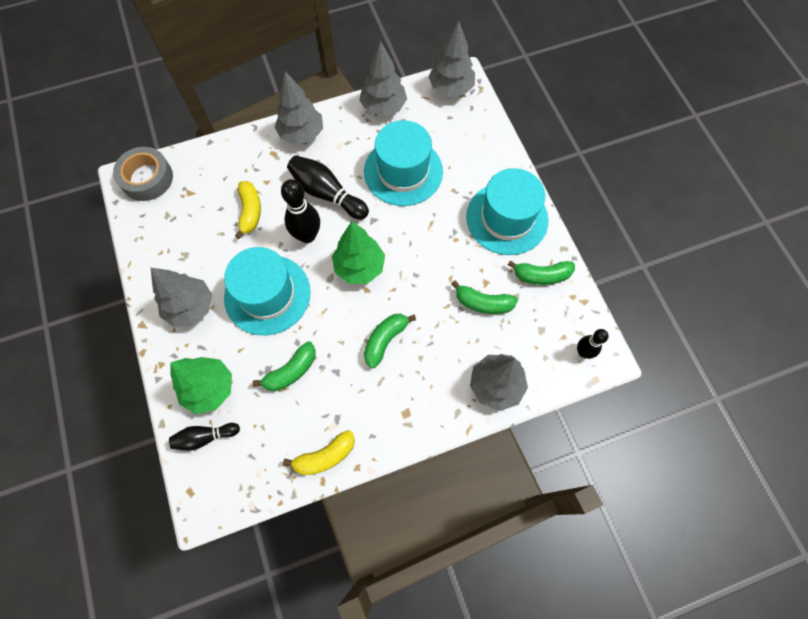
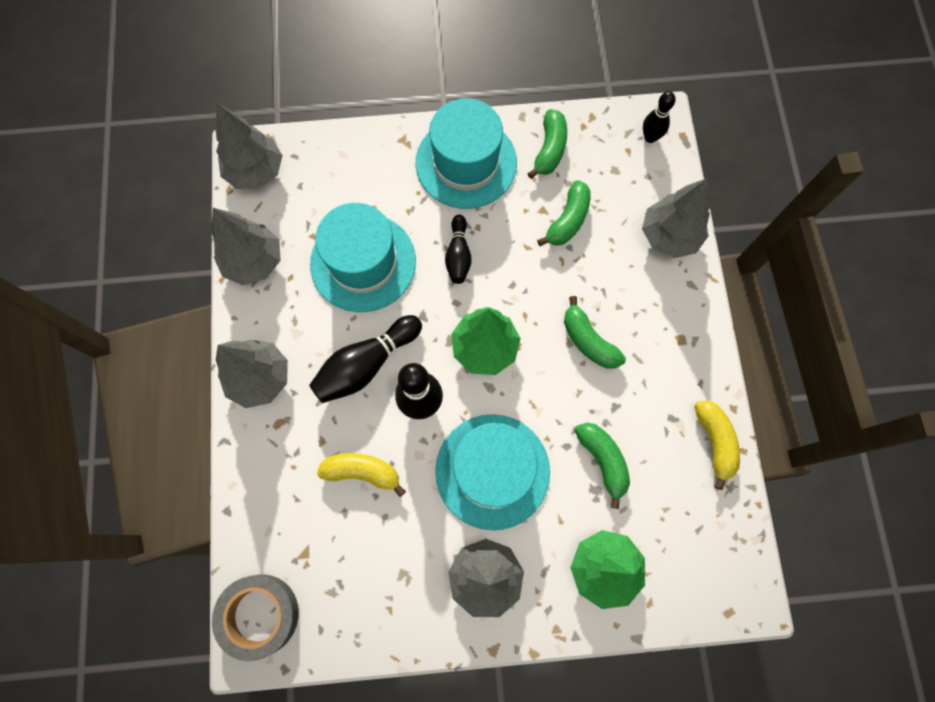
camera: 75 degrees left, 5 degrees up
black bowling pin [169,423,240,451] -> black bowling pin moved to [445,215,472,284]

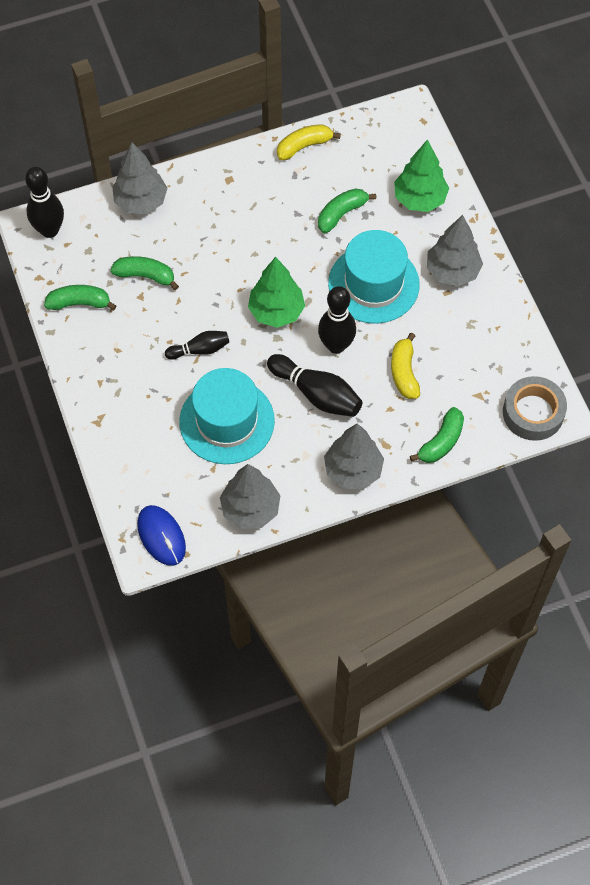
camera: 105 degrees left, 10 degrees down
grey tree [215,103,283,189] -> blue mouse [137,505,186,566]
turquoise hat [416,98,517,209] -> none
green banana [564,296,626,369] -> green banana moved to [410,407,464,463]
black bowling pin [643,91,676,143] -> black bowling pin [25,167,64,238], size x1.63

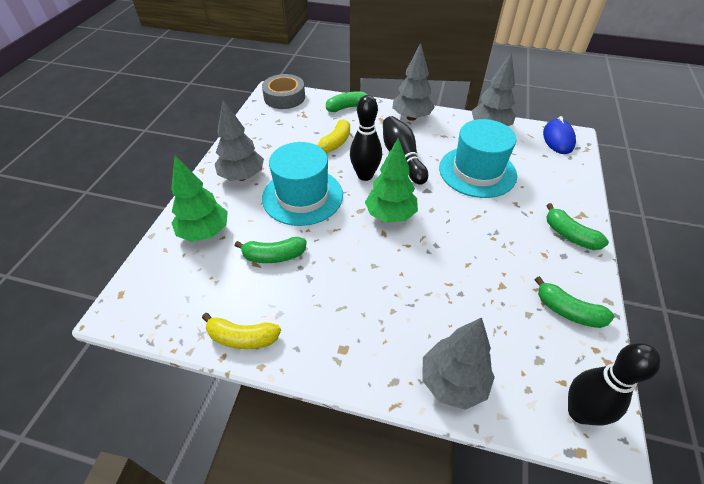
camera: 145 degrees left, 15 degrees down
green banana [110,256,179,290] -> green banana moved to [546,203,609,250]
black bowling pin [165,331,229,360] -> none

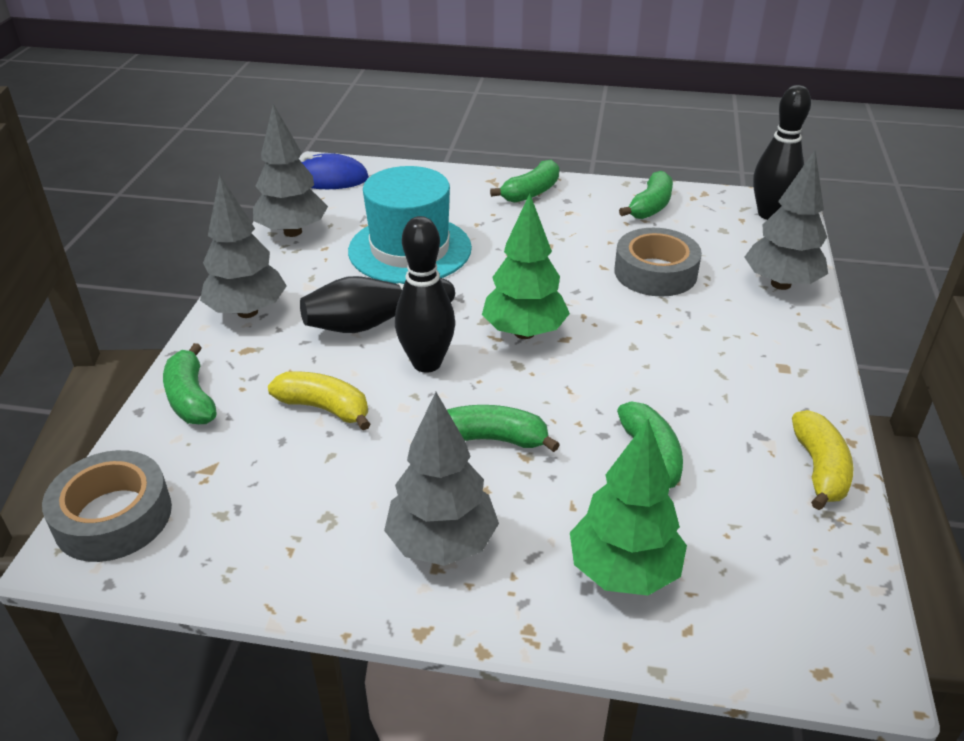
camera: 95 degrees left, 10 degrees down
turquoise hat [262,142,343,226] -> green banana [447,405,560,452]
none -> grey tape [614,228,702,297]

